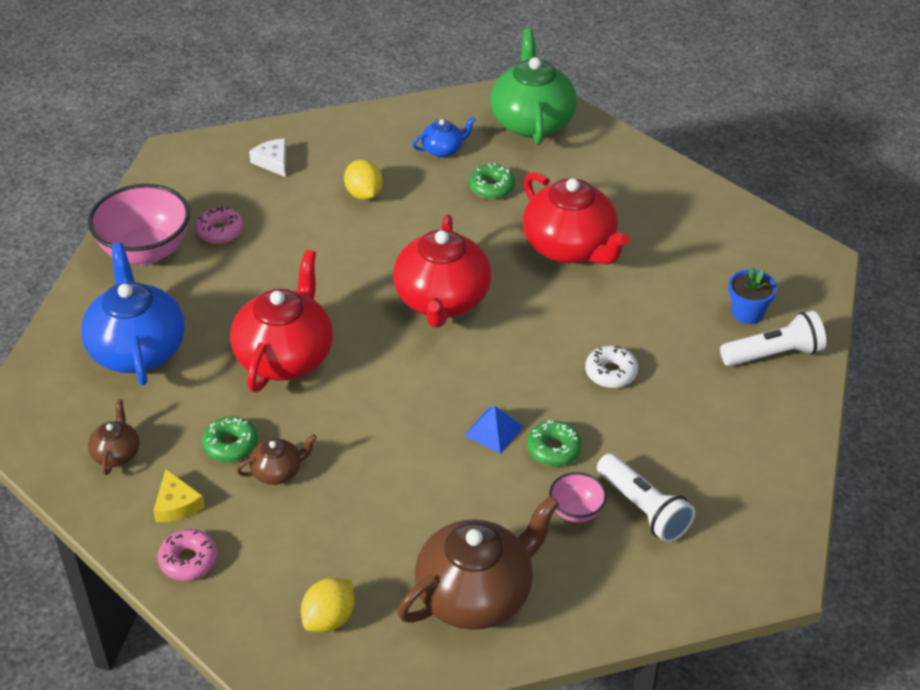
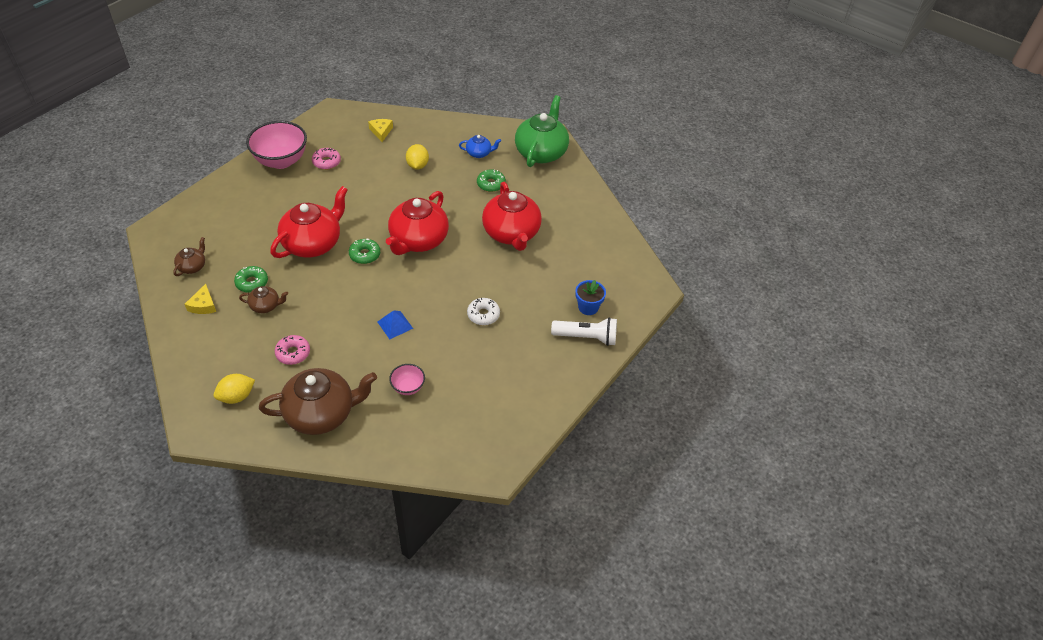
camera: 20 degrees right, 5 degrees up
blue teapot [81,242,185,385] -> none
pink donut [158,529,217,581] -> pink donut moved to [275,335,310,365]
white cheese [249,138,286,177] -> yellow cheese [368,119,393,142]
green donut [527,420,582,467] -> green donut moved to [349,238,380,264]
white flashlight [597,453,695,543] -> none

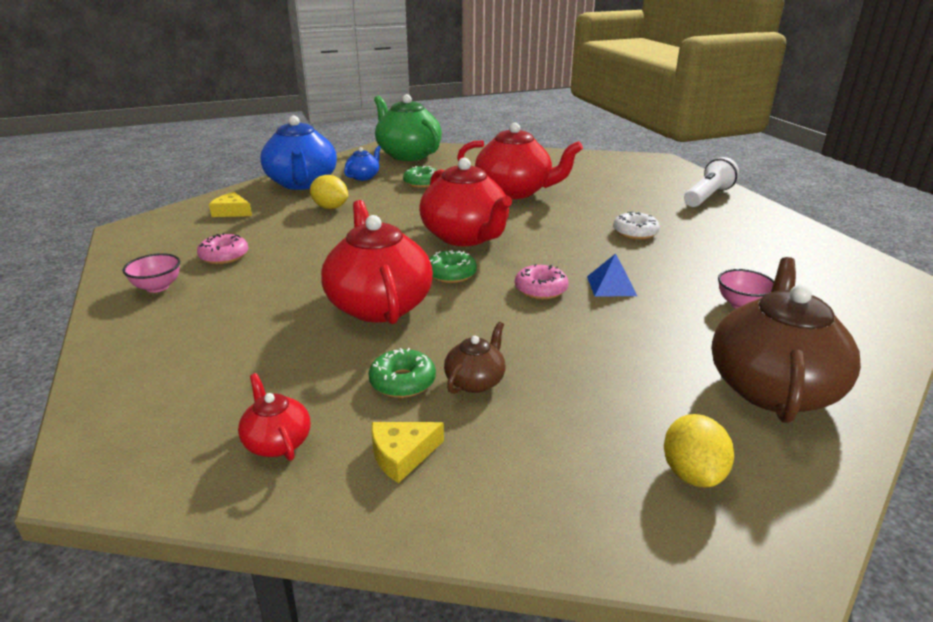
camera: 55 degrees left, 20 degrees down
brown teapot [173,237,205,276] -> red teapot [238,373,310,461]
yellow cheese [185,284,216,314] -> yellow cheese turned 120 degrees clockwise [371,422,444,483]
pink bowl [246,121,307,169] -> pink bowl [123,253,180,293], size x0.49
pink donut [275,335,310,365] -> pink donut moved to [515,264,568,299]
blue flower pot [575,280,606,315] -> none
none -> blue teapot [260,116,337,190]

